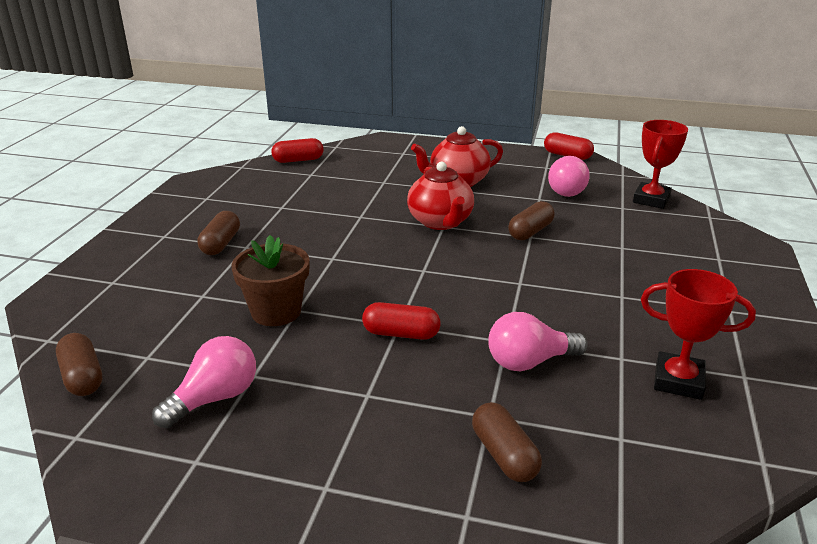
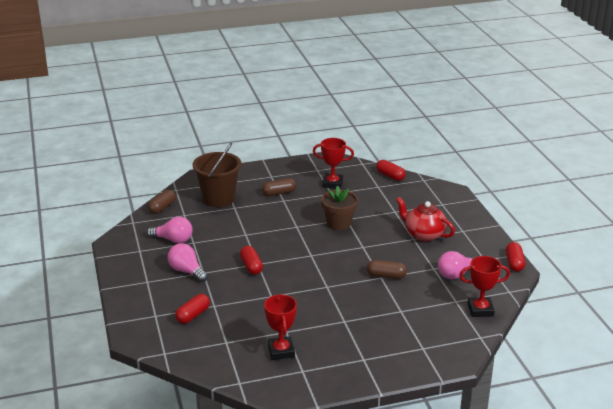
camera: 60 degrees right, 0 degrees up
brown flower pot [231,235,310,326] -> brown flower pot moved to [321,186,358,230]
red teapot [407,162,474,230] -> none
brown capsule [472,402,542,482] -> red capsule [175,294,210,324]
pink light bulb [488,312,588,371] -> pink light bulb moved to [168,243,208,282]
none -> brown bucket [192,142,241,207]
none -> red trophy [313,138,354,189]

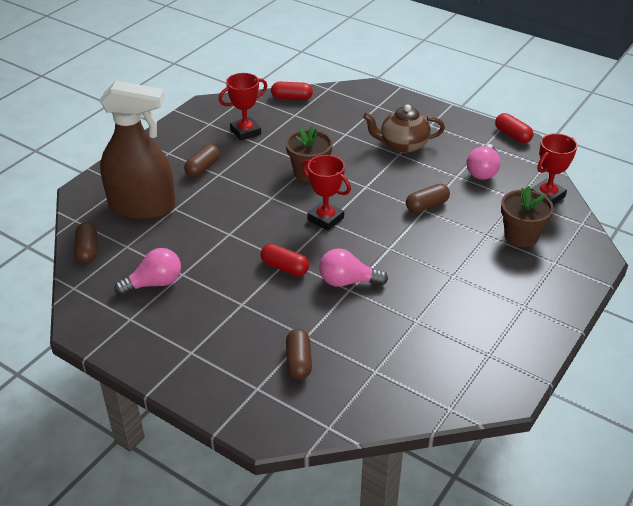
camera: 40 degrees left, 10 degrees up
pink light bulb [168,243,208,282] -> pink light bulb moved to [319,248,388,287]
red capsule [175,294,210,324] -> brown capsule [286,329,312,380]
brown bucket [192,142,241,207] -> brown spray bottle [100,81,176,220]
red trophy [264,294,297,360] -> red trophy moved to [302,155,351,231]
red teapot [396,197,455,242] -> brown teapot [363,104,445,153]
none -> brown flower pot [501,186,554,247]

